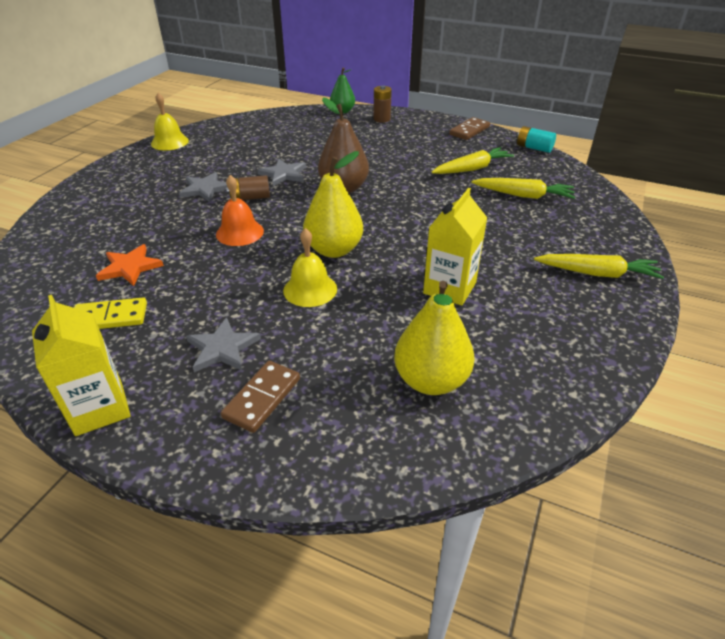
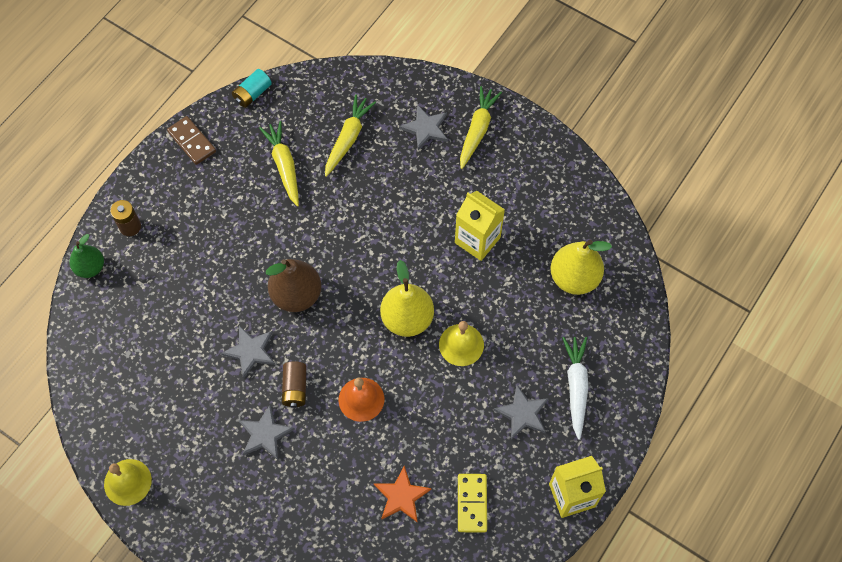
camera: 80 degrees left, 25 degrees up
brown domino [221,361,300,433] -> white carrot [562,337,589,440]
none -> grey star [399,104,448,150]

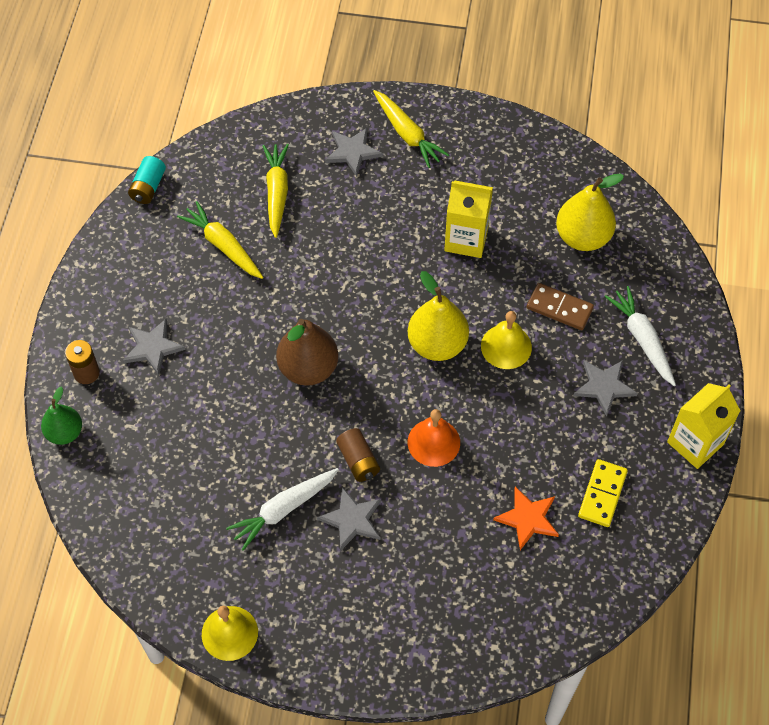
camera: 25 degrees left, 5 degrees down
brown domino [167,116,216,165] -> brown domino moved to [527,283,594,330]
grey star [221,326,275,378] -> grey star moved to [123,319,186,375]
yellow domino [458,474,487,533] -> yellow domino turned 45 degrees clockwise [578,459,628,527]
yellow carrot [460,86,502,169] -> yellow carrot turned 150 degrees clockwise [373,90,449,168]
none -> white carrot [226,468,339,551]

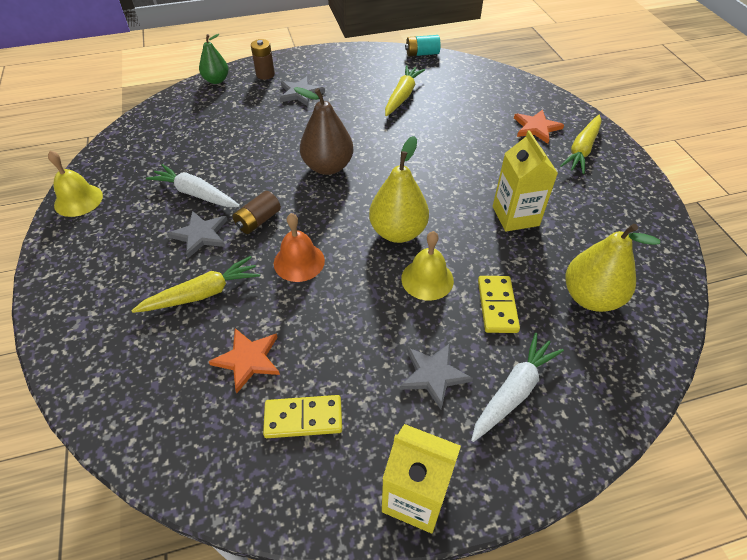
camera: 65 degrees right, 10 degrees down
yellow carrot [263,144,289,238] -> yellow carrot moved to [131,256,260,313]
grey star [325,128,383,177] -> orange star [514,109,564,144]
brown domino [527,283,594,330] -> yellow domino [478,276,520,333]

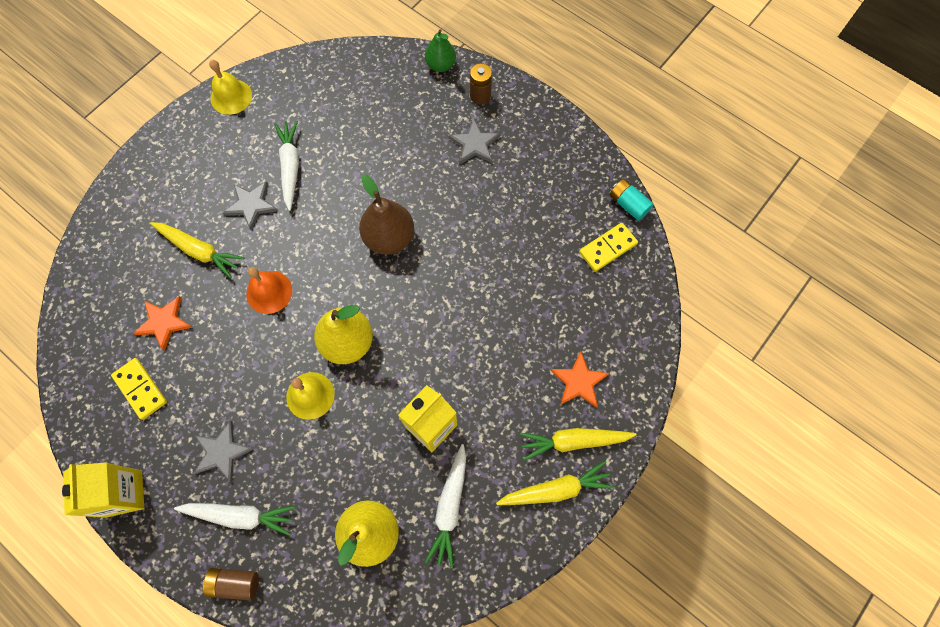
camera: 55 degrees right, 20 degrees up
brown battery [233,191,281,234] -> brown battery moved to [203,568,259,600]
yellow carrot [385,65,425,116] -> yellow carrot moved to [496,461,614,505]
yellow domino [478,276,520,333] -> yellow domino moved to [579,223,638,272]
none -> white carrot [425,444,466,568]

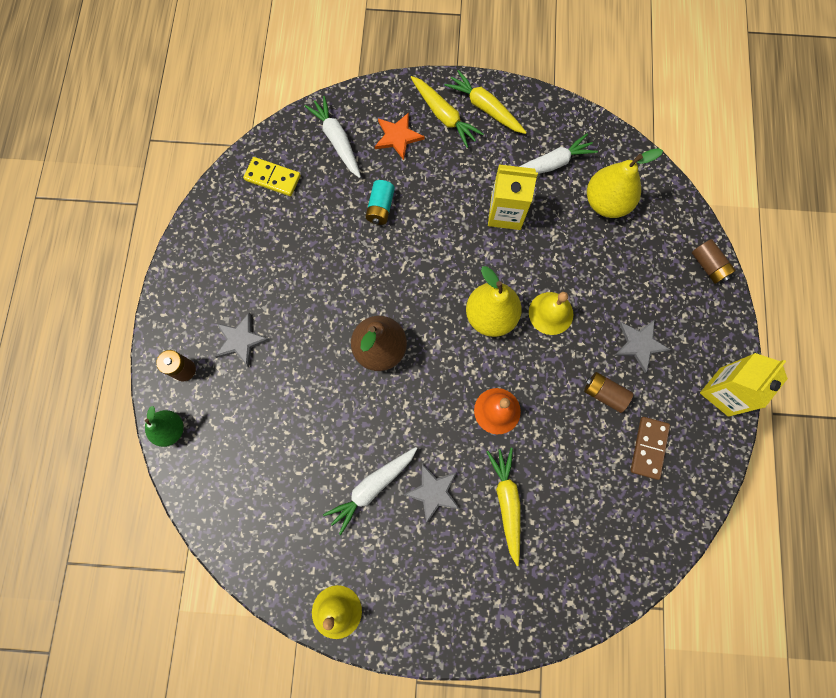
camera: 125 degrees left, 5 degrees up
yellow domino [111,358,167,420] -> brown domino [630,417,670,480]
orange star [133,296,193,351] -> none
white carrot [174,503,295,536] -> white carrot moved to [305,96,361,178]
turquoise battery [609,179,654,221] -> turquoise battery moved to [365,180,395,225]
none -> brown battery [584,372,633,413]

